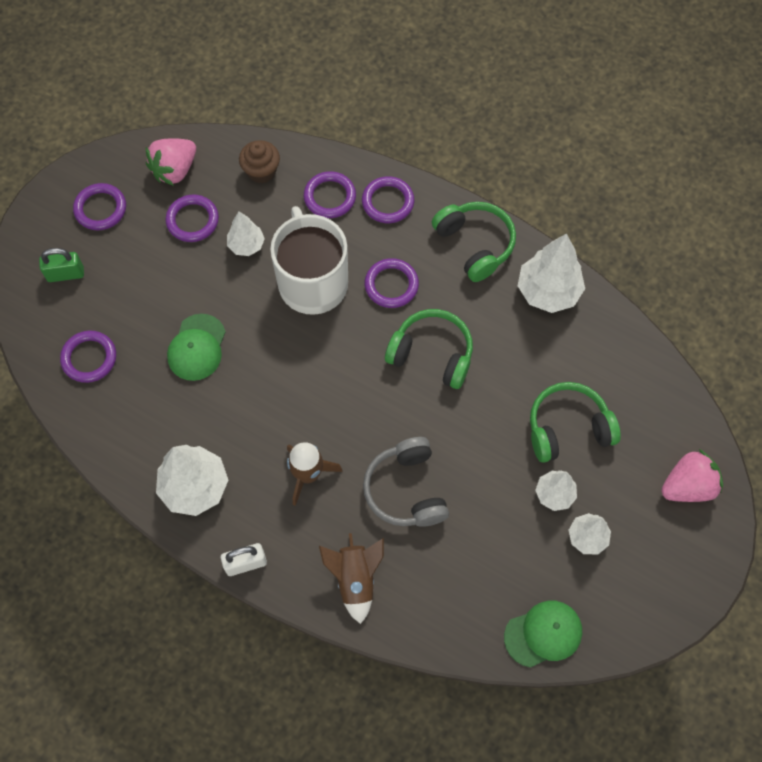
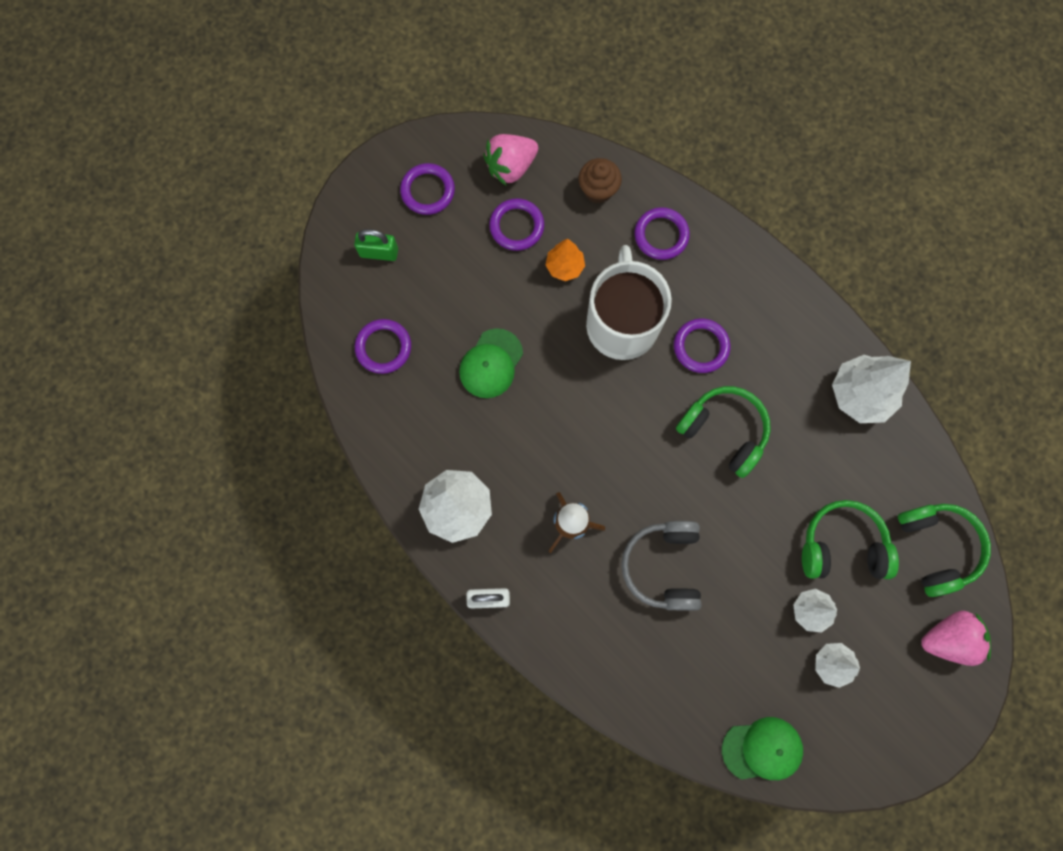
camera: 15 degrees right, 10 degrees up
white tree [227,211,265,256] -> orange tree [545,239,585,281]
brown rocket [319,533,384,624] -> none
purple ring [362,176,414,223] -> none
green headphones [432,202,516,282] -> green headphones moved to [898,504,991,597]

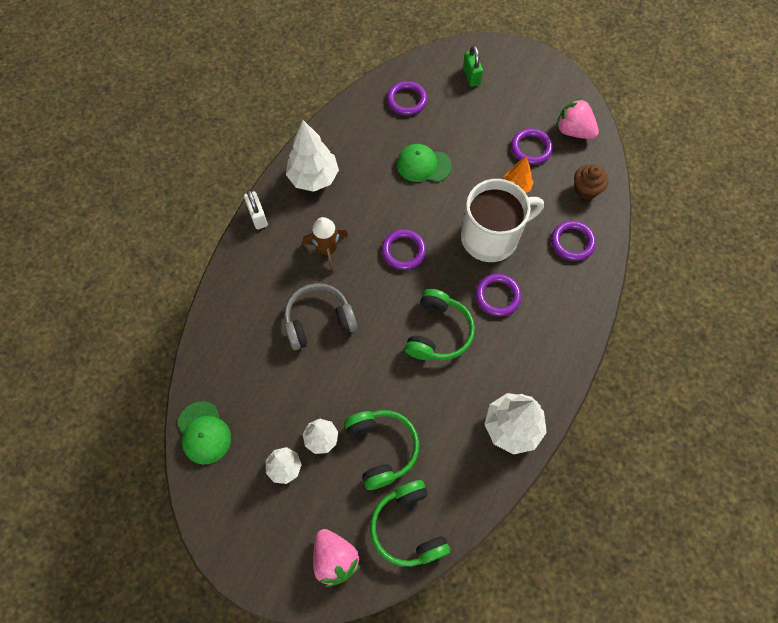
camera: 70 degrees right, 10 degrees down
purple ring [400,163,455,215] -> purple ring moved to [382,229,426,270]
green headphones [898,504,991,597] -> green headphones turned 105 degrees clockwise [370,480,450,567]

